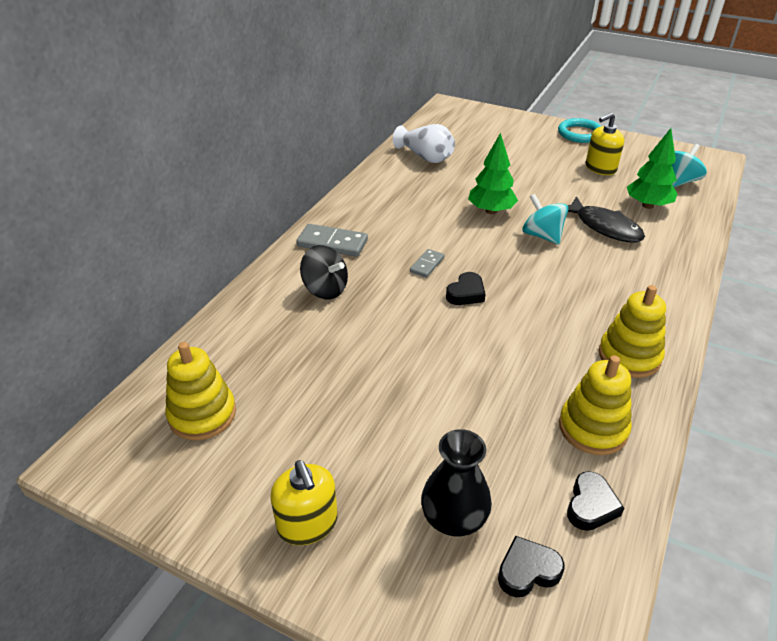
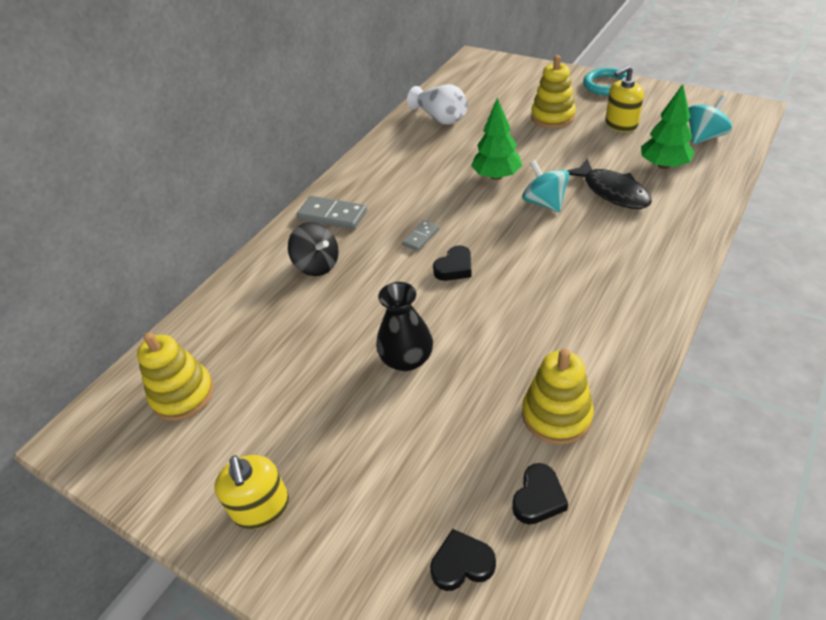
camera: 10 degrees right, 5 degrees up
black vase [421,429,492,536] -> black vase moved to [376,282,433,371]
yellow stacking toy [599,285,666,378] -> yellow stacking toy moved to [531,55,576,128]

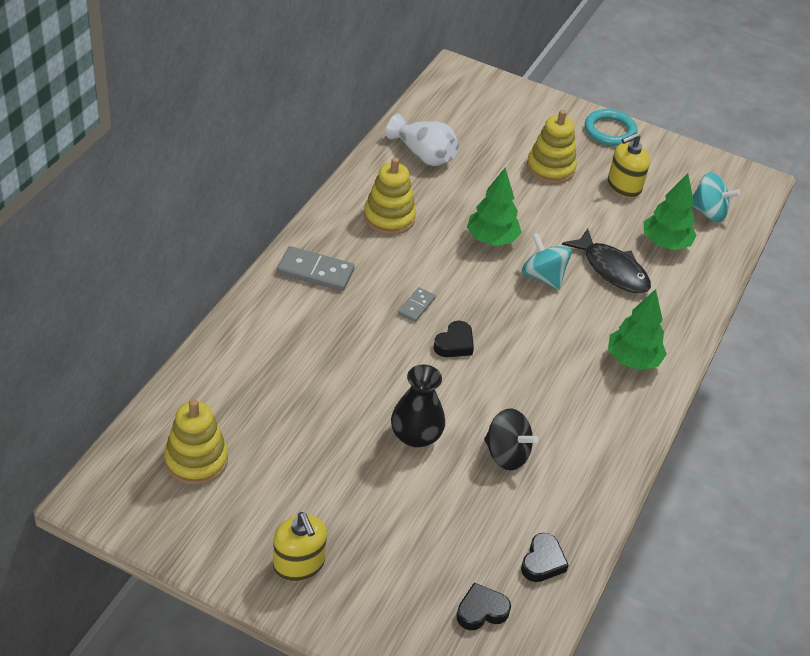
camera: 15 degrees left, 0 degrees up
black spinning top [288,222,339,276] -> black spinning top moved to [484,408,538,470]
yellow stacking toy [522,348,594,444] -> yellow stacking toy moved to [364,157,416,235]
turquoise spinning top [689,95,732,144] -> turquoise spinning top turned 75 degrees clockwise [692,173,740,222]
none -> green tree [608,289,667,370]

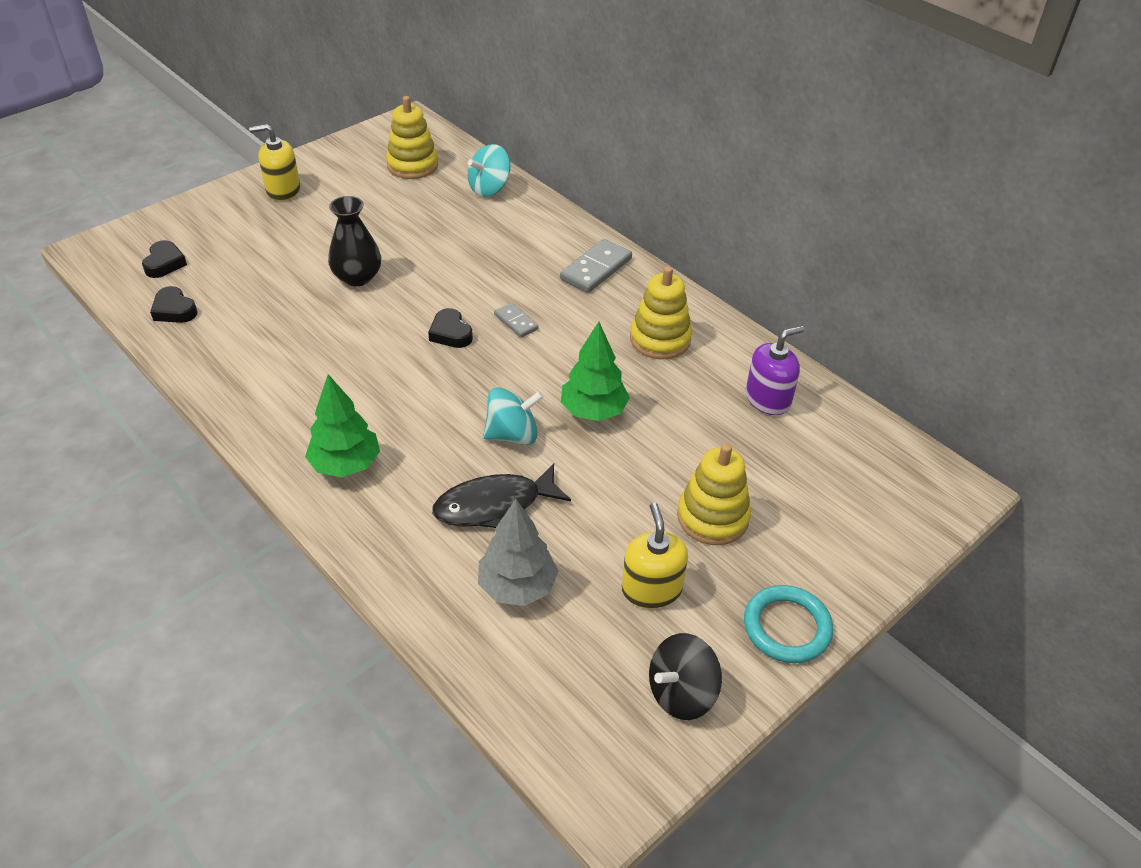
camera: 115 degrees right, 0 degrees up
white vase [386,114,459,166] -> purple soap dispenser [746,326,804,415]
black spinning top [484,408,538,470] -> black spinning top moved to [649,633,722,720]
green tree [644,173,697,250] -> grey tree [478,499,559,606]
turquoise spinning top [692,173,740,222] -> turquoise spinning top moved to [468,144,510,197]

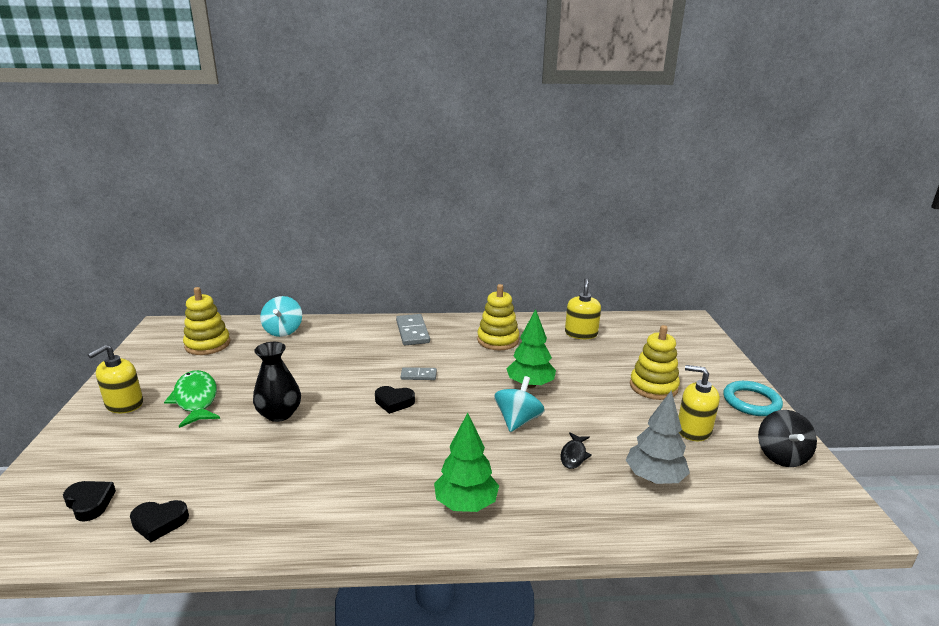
camera: 50 degrees left, 20 degrees down
black fish [432,463,571,528] -> black fish [560,432,592,469], size x0.53
purple soap dispenser [746,326,804,415] -> yellow soap dispenser [565,278,601,339]
none -> green fish [164,370,220,428]

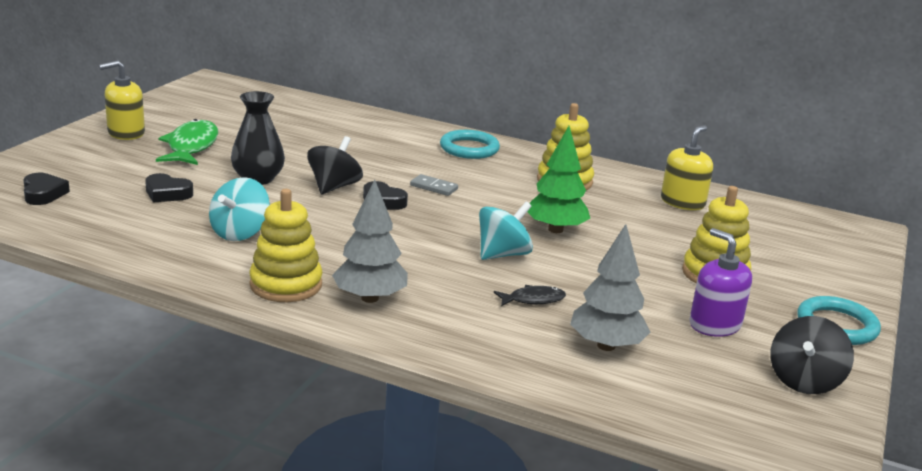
camera: 25 degrees right, 0 degrees up
black heart [130,500,189,542] -> black heart moved to [145,173,193,203]
yellow stacking toy [183,287,230,355] -> yellow stacking toy moved to [249,189,323,302]
turquoise spinning top [260,296,302,337] -> turquoise spinning top moved to [209,177,270,241]
grey domino [396,314,430,346] -> turquoise ring [440,130,500,159]
green tree [434,413,499,512] -> grey tree [332,180,408,303]
black fish [560,432,592,469] -> black fish turned 150 degrees counterclockwise [494,285,566,306]
yellow soap dispenser [679,365,720,441] -> purple soap dispenser [689,228,752,337]
none -> black spinning top [307,136,363,194]

